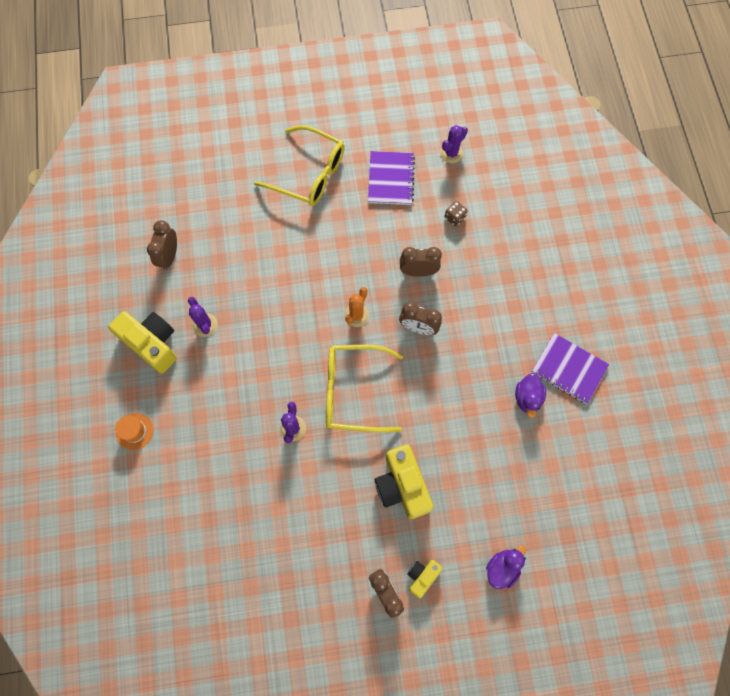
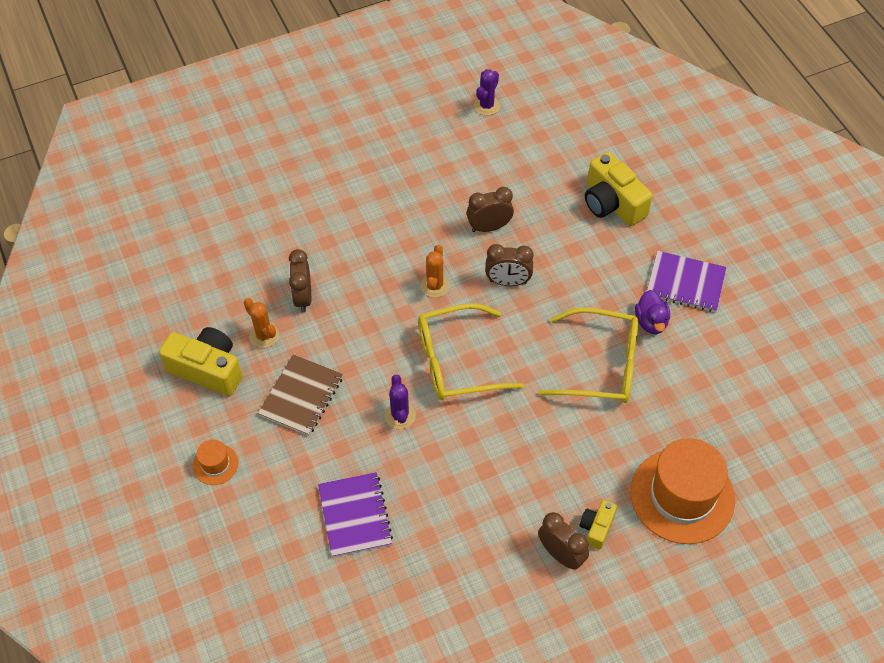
camera: 15 degrees left, 15 degrees down
brown clock [147,220,177,270] -> brown clock moved to [289,249,311,312]
purple cactus [188,297,218,337] -> orange cactus [244,298,279,348]
yellow glasses [254,125,345,206] -> yellow glasses moved to [539,307,638,403]
purple notebook [368,151,415,205] -> purple notebook moved to [318,472,393,557]
yellow camera [375,444,434,519] -> yellow camera moved to [585,152,653,226]
brown dice [445,201,468,227] -> none
purple duck [486,545,526,589] -> orange hat [631,438,735,544]
none -> brown notebook [258,354,343,436]

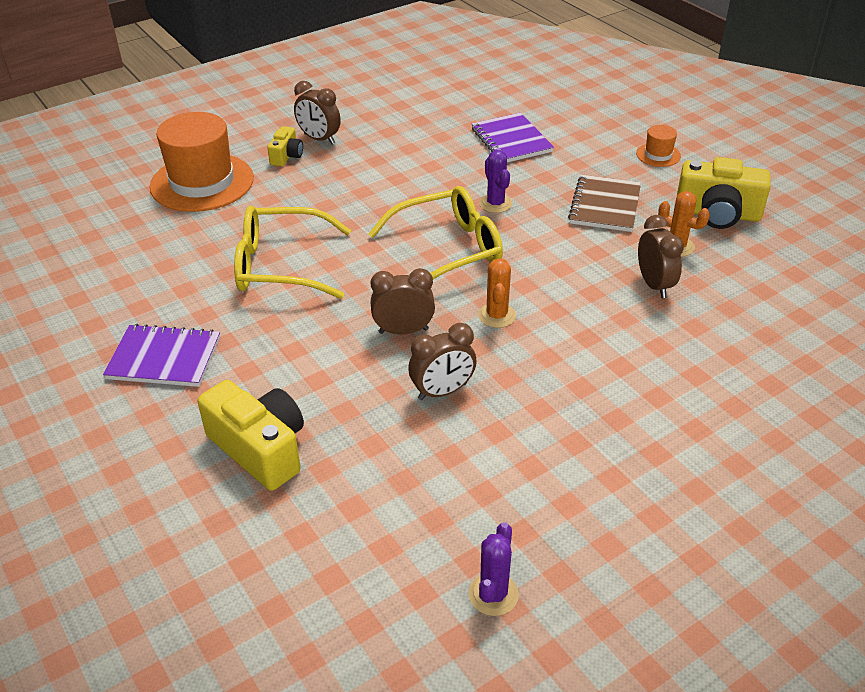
camera: 170 degrees right, 15 degrees down
purple duck [635,290,670,334] -> none

